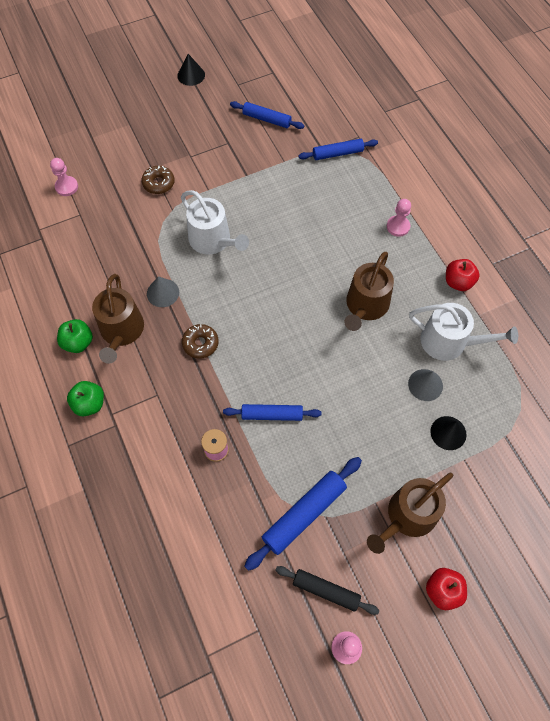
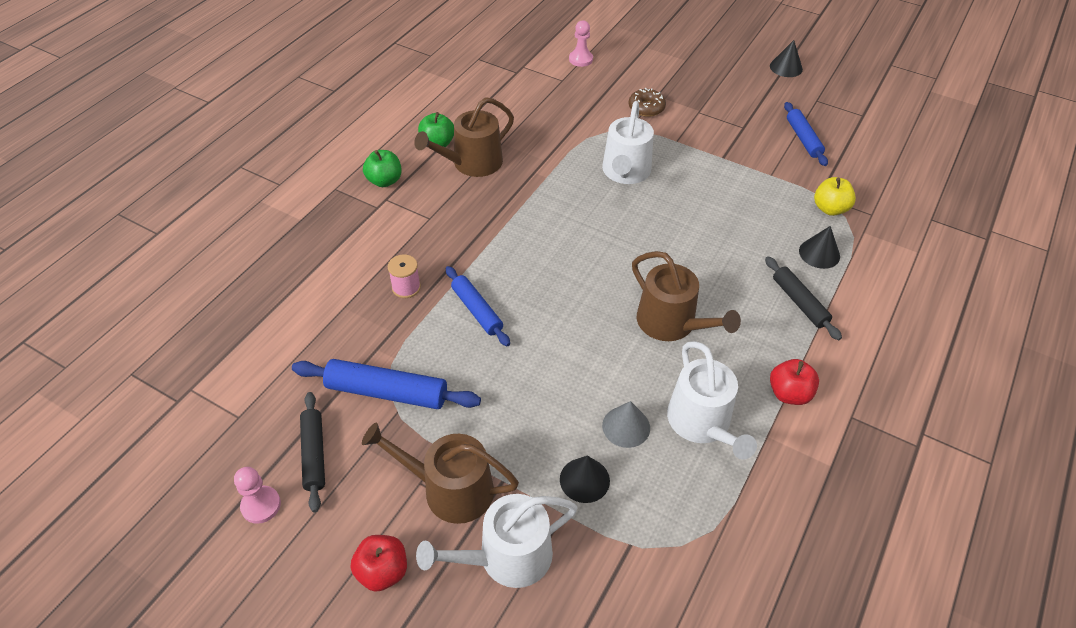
camera: 55 degrees right, 15 degrees down
grey cone [147,277,179,307] -> none
brown donut [182,324,219,359] -> none
blue rolling pin [298,139,378,160] -> yellow apple [814,177,856,216]
brown watering can [344,252,394,331] -> brown watering can turned 120 degrees counterclockwise [632,251,741,341]
pink pawn [387,199,411,237] -> black rolling pin [765,256,842,340]
none -> white watering can [416,494,578,588]
none -> black cone [799,226,840,269]

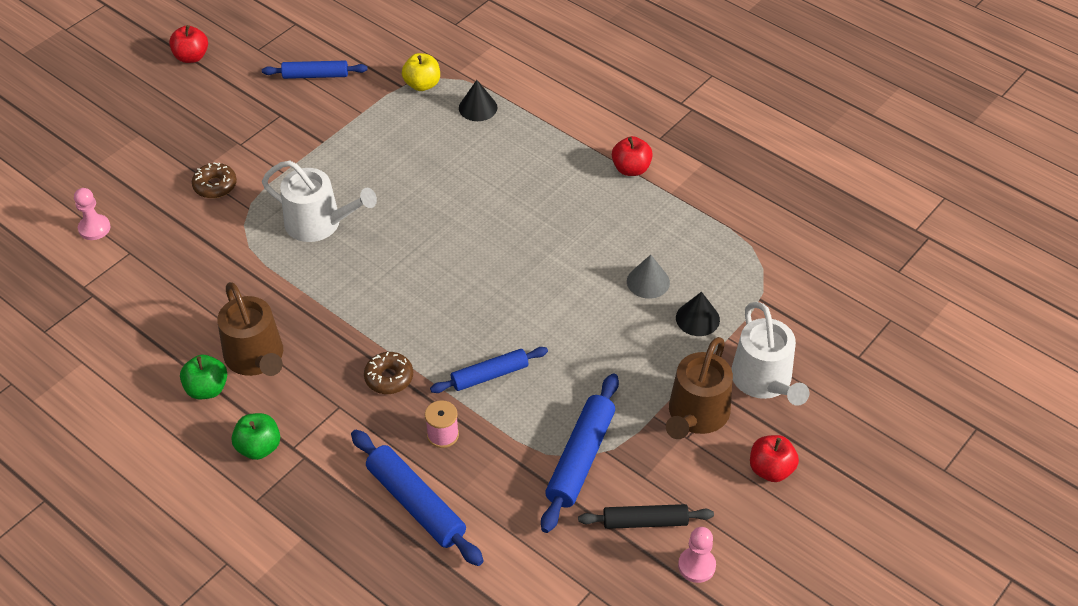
camera: 80 degrees left, 0 degrees up
brown watering can [632,251,741,341] -> none
white watering can [667,341,757,460] -> none
black rolling pin [765,256,842,340] -> none
black cone [770,40,803,77] -> red apple [169,25,208,63]
none -> blue rolling pin [351,430,483,566]
none -> brown donut [364,352,413,394]

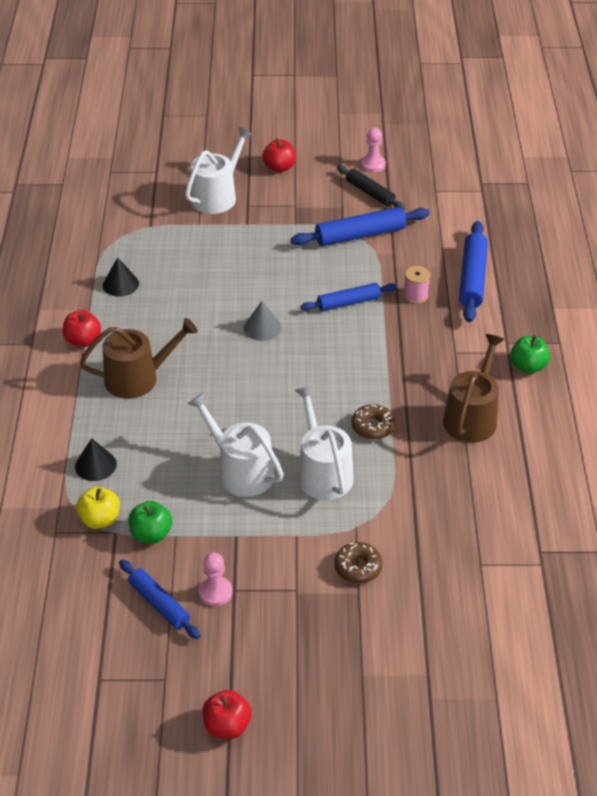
camera: 130 degrees left, 5 degrees down
pink pawn [74,188,110,240] -> pink pawn moved to [199,552,233,606]
green apple [180,355,227,399] -> green apple moved to [128,501,172,543]
brown donut [364,352,413,394] -> brown donut moved to [351,404,395,440]
blue rolling pin [430,347,548,393] -> blue rolling pin turned 45 degrees counterclockwise [300,283,397,311]
grey cone [627,255,670,299] -> grey cone moved to [244,301,281,341]
brown watering can [666,337,733,439] -> brown watering can moved to [80,318,198,399]
black cone [676,292,720,336] -> black cone moved to [103,257,139,297]
none -> white watering can [187,393,284,497]

